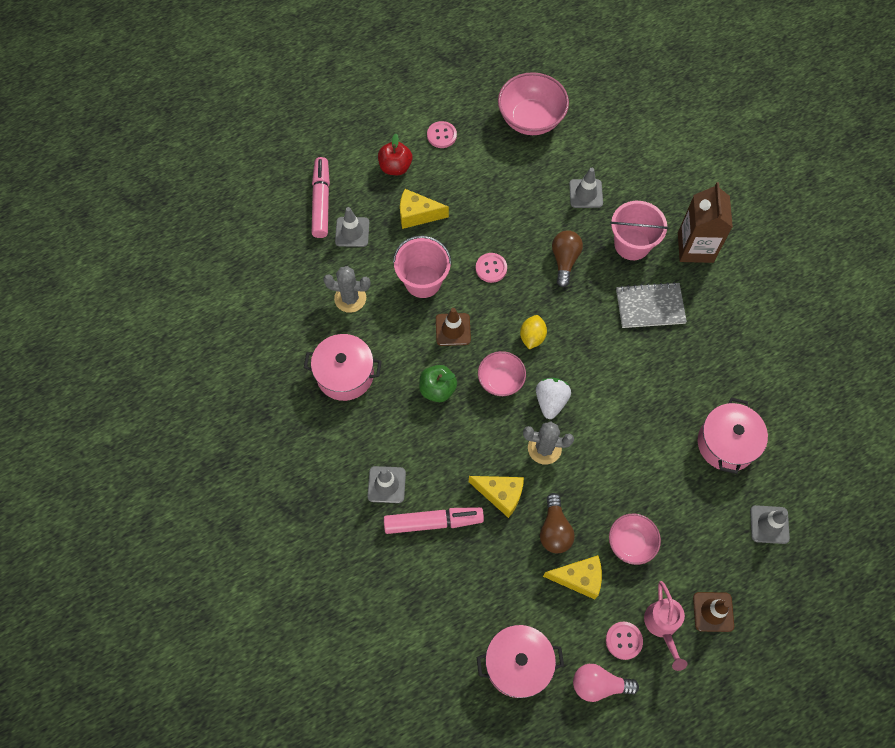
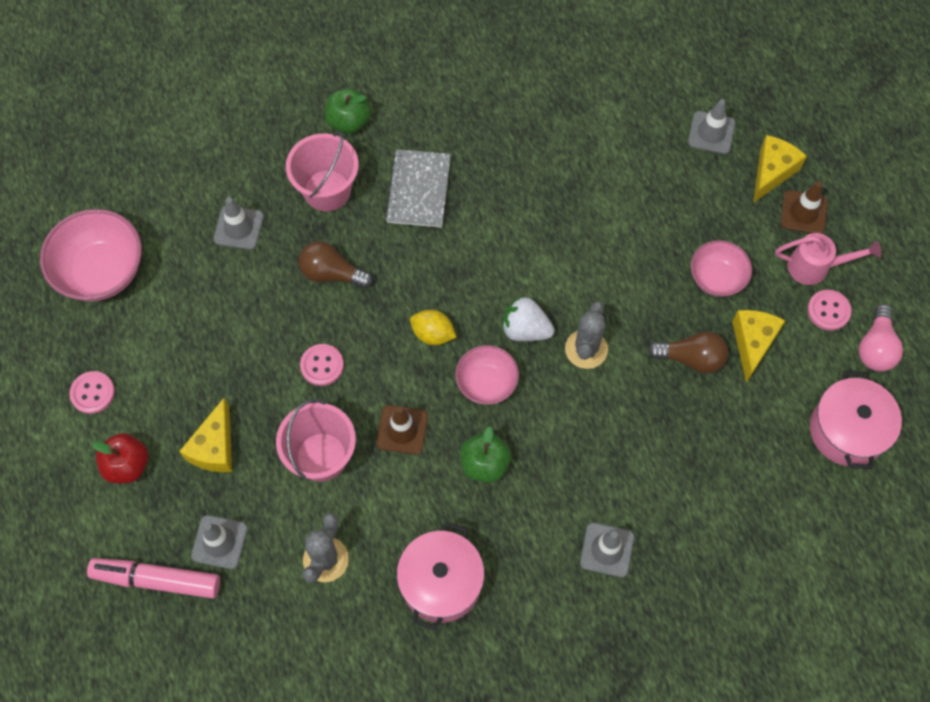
camera: 80 degrees left, 0 degrees up
pink marker [384,507,484,534] -> none
yellow cheese [469,476,524,518] -> yellow cheese moved to [753,135,807,203]
brown carton [678,182,733,263] -> green apple [325,88,371,134]
pink pot [698,398,768,474] -> none

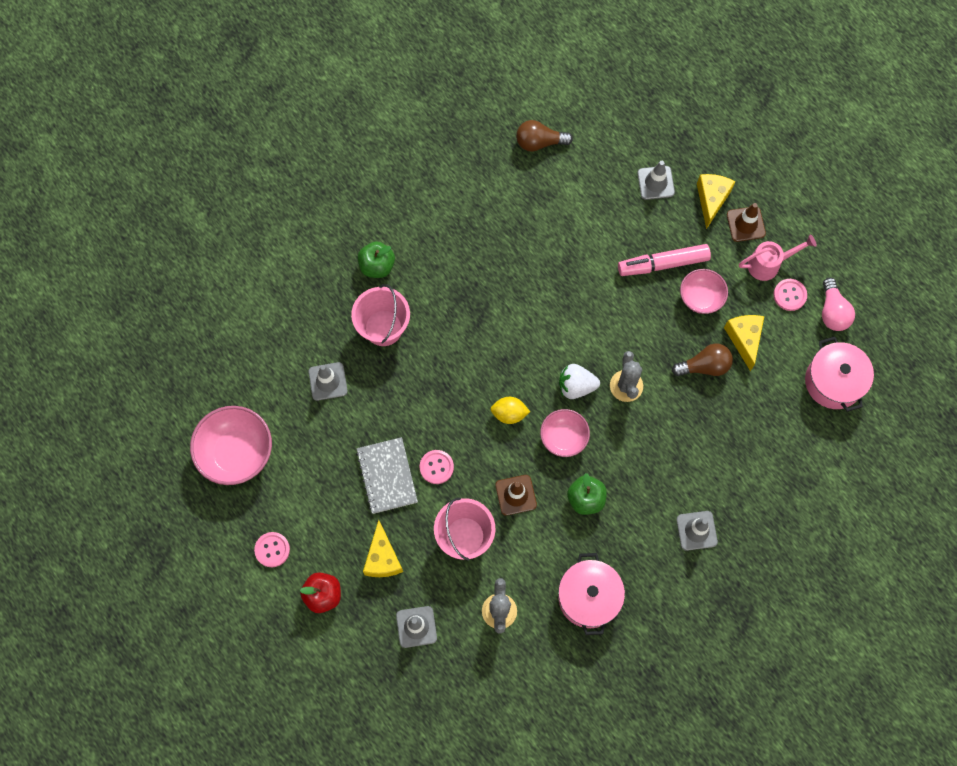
camera: 20 degrees left, 5 degrees up
pink marker [87,558,220,598] -> pink marker moved to [618,244,711,276]
brown light bulb [299,241,373,288] -> brown light bulb moved to [516,120,573,152]
grey notebook [385,149,451,228] -> grey notebook moved to [356,437,418,514]

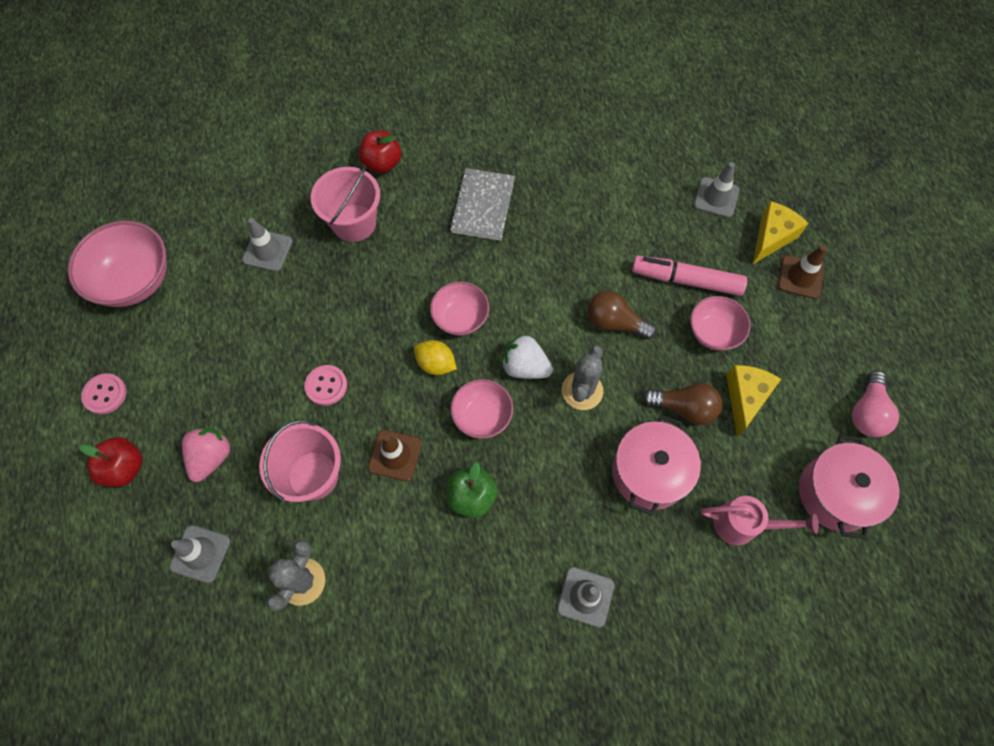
camera: 25 degrees right, 5 degrees down
grey notebook [356,437,418,514] -> grey notebook moved to [450,168,515,241]
green apple [357,241,395,278] -> red apple [359,131,401,173]
yellow cheese [363,520,403,577] -> pink strawberry [182,428,231,482]
brown light bulb [516,120,573,152] -> brown light bulb moved to [588,290,657,339]
pink pot [558,553,625,635] -> pink pot moved to [612,414,701,516]
pink watering can [739,234,817,281] -> pink watering can moved to [701,496,819,545]
pink button [773,279,807,311] -> none
none -> pink bowl [430,282,489,336]

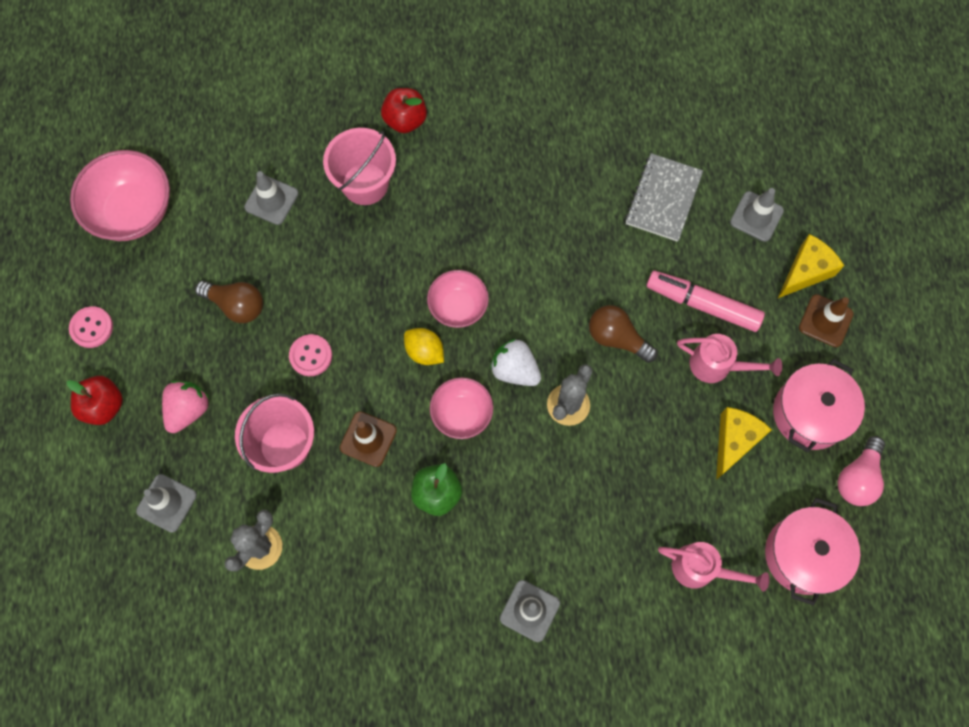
camera: 10 degrees right, 5 degrees up
grey notebook [450,168,515,241] -> grey notebook moved to [625,153,703,242]
pink pot [612,414,701,516] -> pink pot moved to [773,359,865,453]
brown light bulb [642,383,722,425] -> brown light bulb moved to [195,281,263,323]
pink bowl [690,296,751,351] -> pink watering can [677,334,782,383]

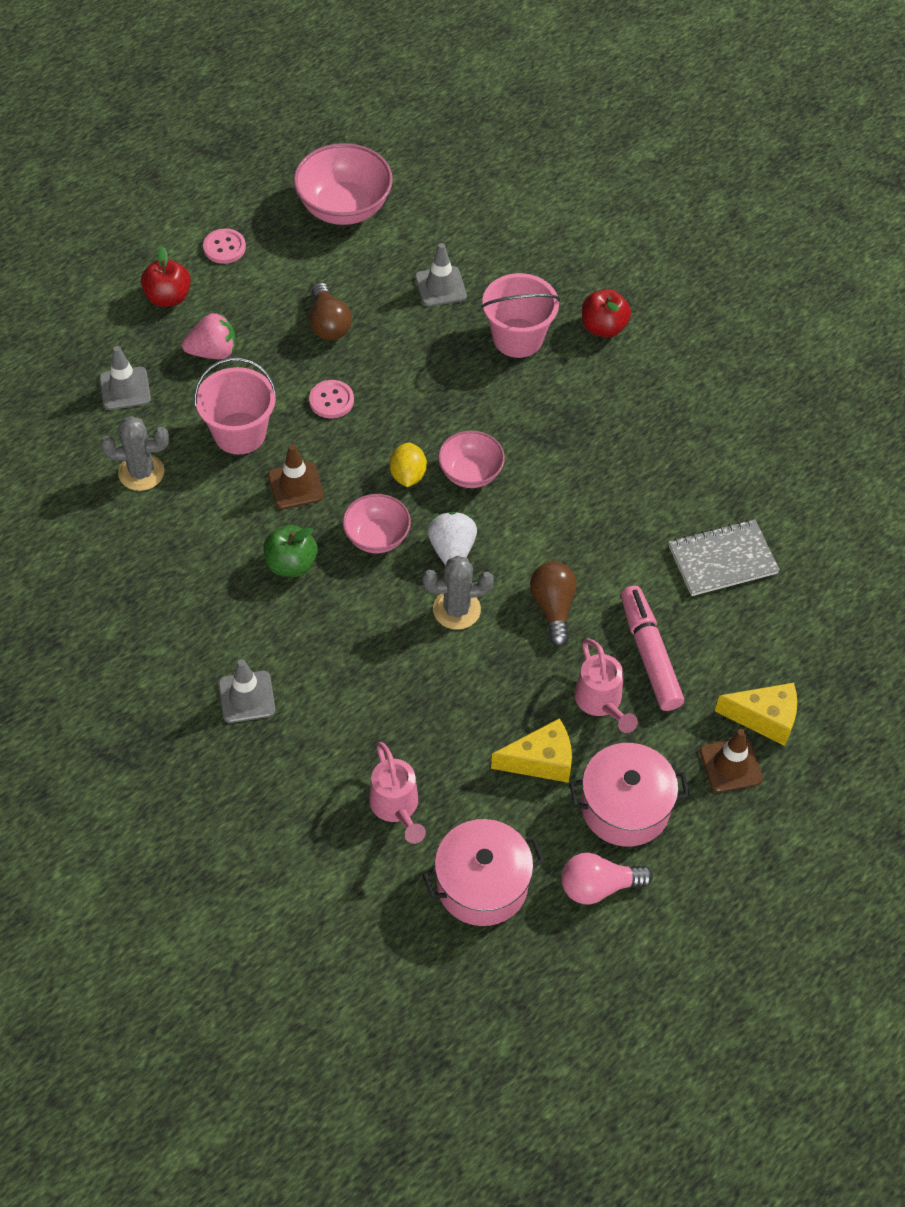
camera: 50 degrees right, 15 degrees down
grey traffic cone [730,188,784,242] -> none

